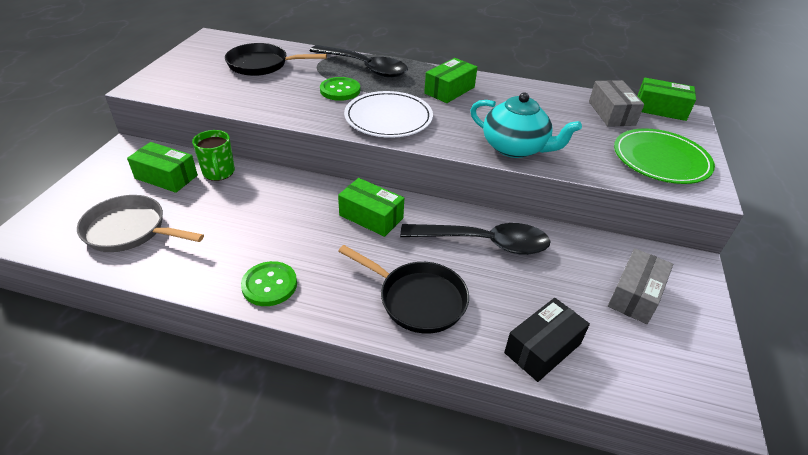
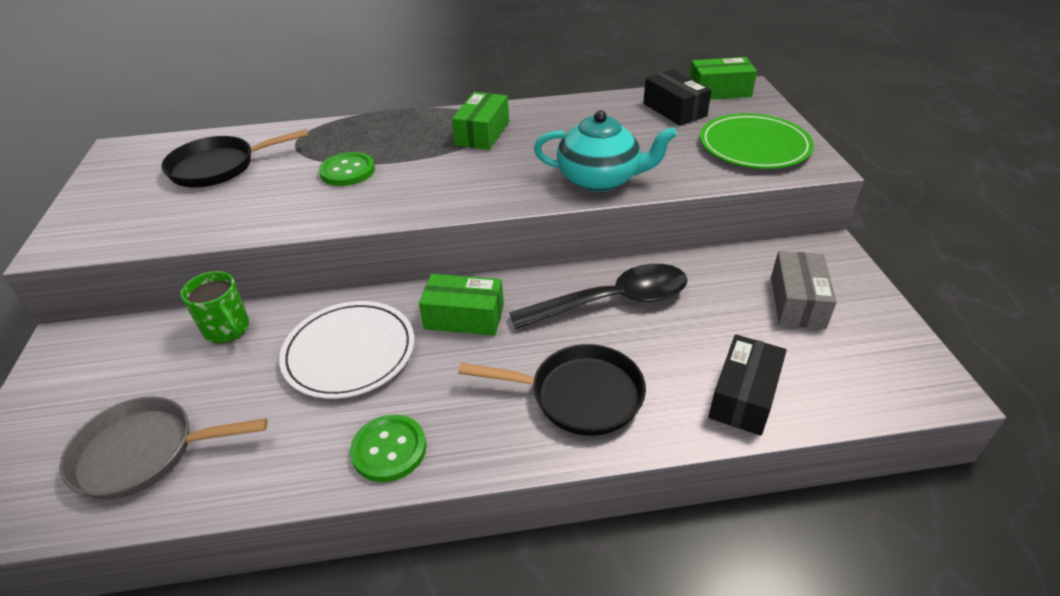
camera: 20 degrees left, 0 degrees up
green box [127,142,198,193] -> none
black spoon [310,45,408,77] -> none
white plate [344,91,433,138] -> white plate moved to [279,301,414,399]
grey box [589,80,644,127] -> black box [643,69,712,126]

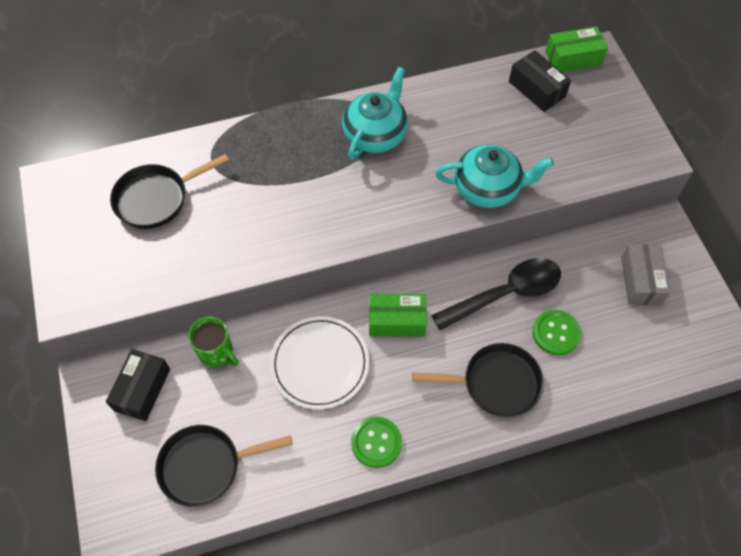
camera: 10 degrees left, 20 degrees up
grey pan [60,397,268,500] -> black pan [155,425,293,507]
green button [319,152,375,186] -> green button moved to [532,310,581,355]
green box [452,92,509,150] -> turquoise teapot [342,67,408,160]
green plate [700,113,814,169] -> none
black box [708,334,787,436] -> black box moved to [106,349,170,421]

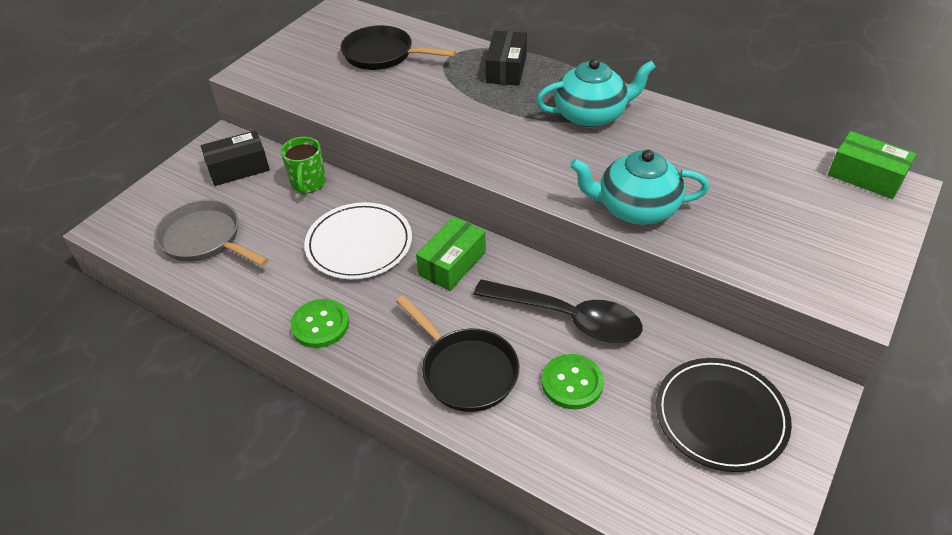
camera: 50 degrees right, 15 degrees down
black pan [155,425,293,507] -> grey pan [154,200,269,266]
green box [369,294,427,337] -> green box turned 75 degrees clockwise [416,217,486,291]
turquoise teapot [436,144,554,208] -> turquoise teapot turned 135 degrees clockwise [570,150,709,225]
black box [509,50,571,112] -> black box moved to [486,31,527,86]
grey box [621,244,670,305] -> black plate [656,358,792,472]

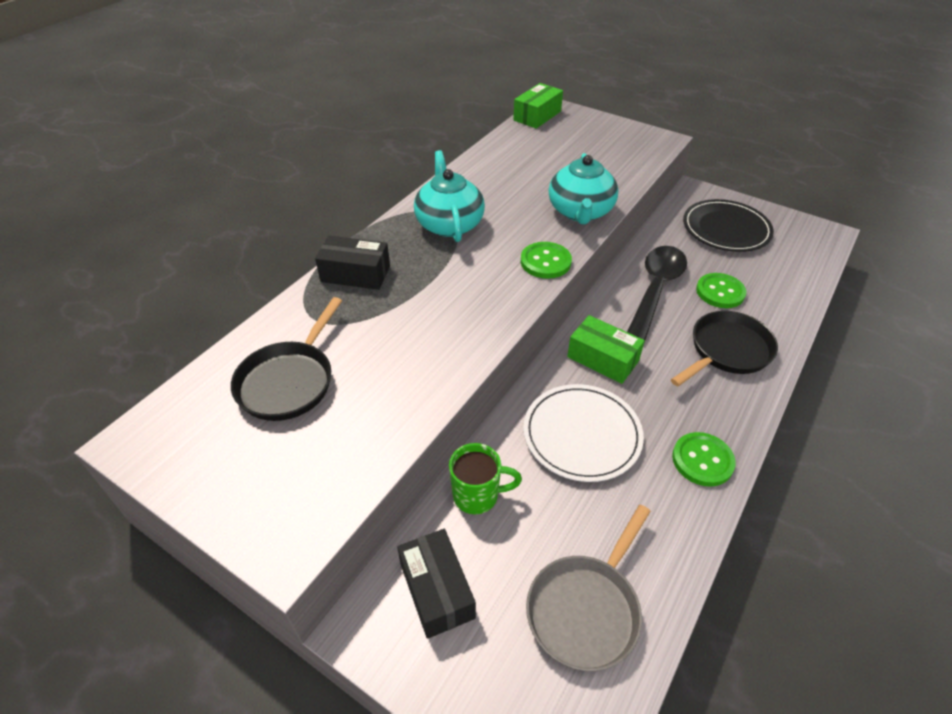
camera: 90 degrees left, 0 degrees up
none -> green button [521,242,572,279]

